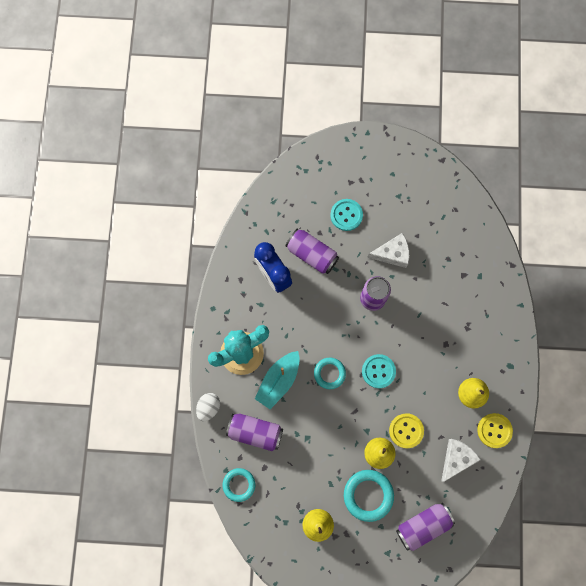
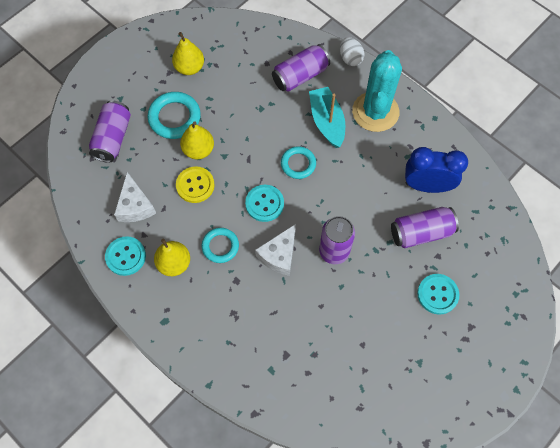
camera: 130 degrees right, 10 degrees down
turquoise ring [223,468,255,502] -> turquoise ring moved to [202,228,239,263]
white cheese [367,233,409,268] -> white cheese moved to [255,224,296,276]
yellow button [477,413,513,448] -> turquoise button [105,236,146,276]

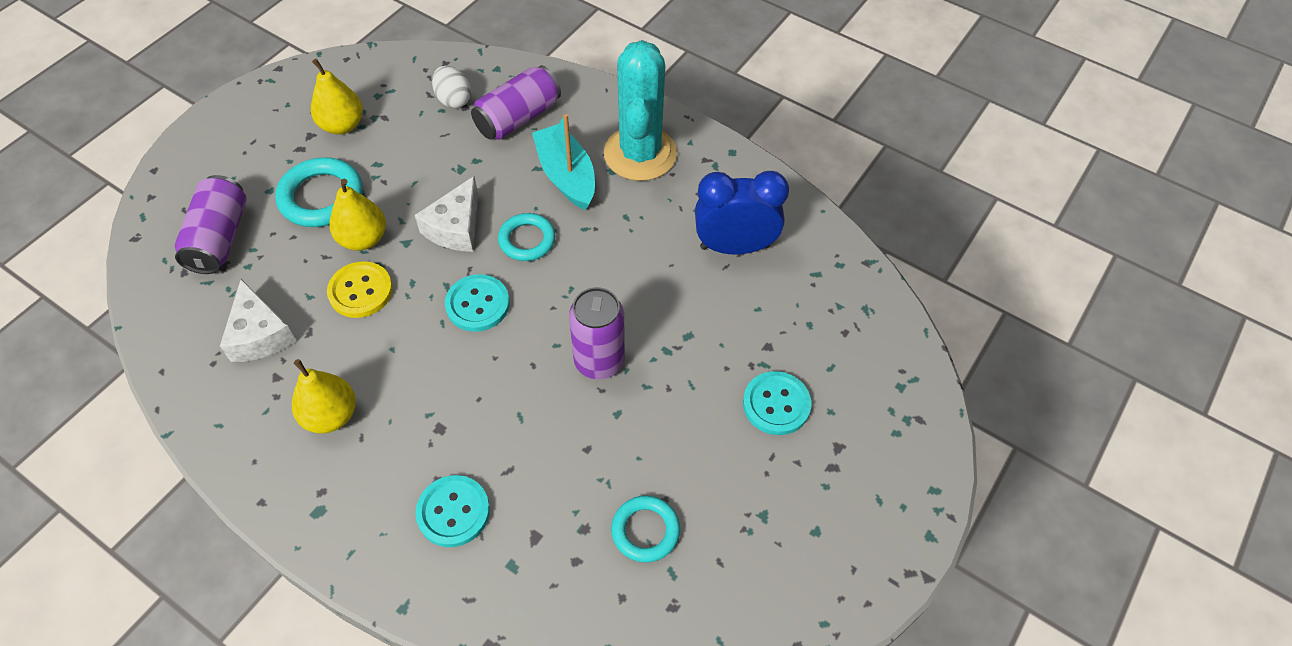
camera: 10 degrees left, 10 degrees down
turquoise button [105,236,146,276] -> turquoise button moved to [415,475,490,547]
turquoise ring [202,228,239,263] -> turquoise ring moved to [611,496,680,563]
white cheese [255,224,296,276] -> white cheese moved to [415,176,478,252]
white egg [340,37,364,66] -> white egg moved to [432,66,471,108]
purple can [391,207,459,248] -> none

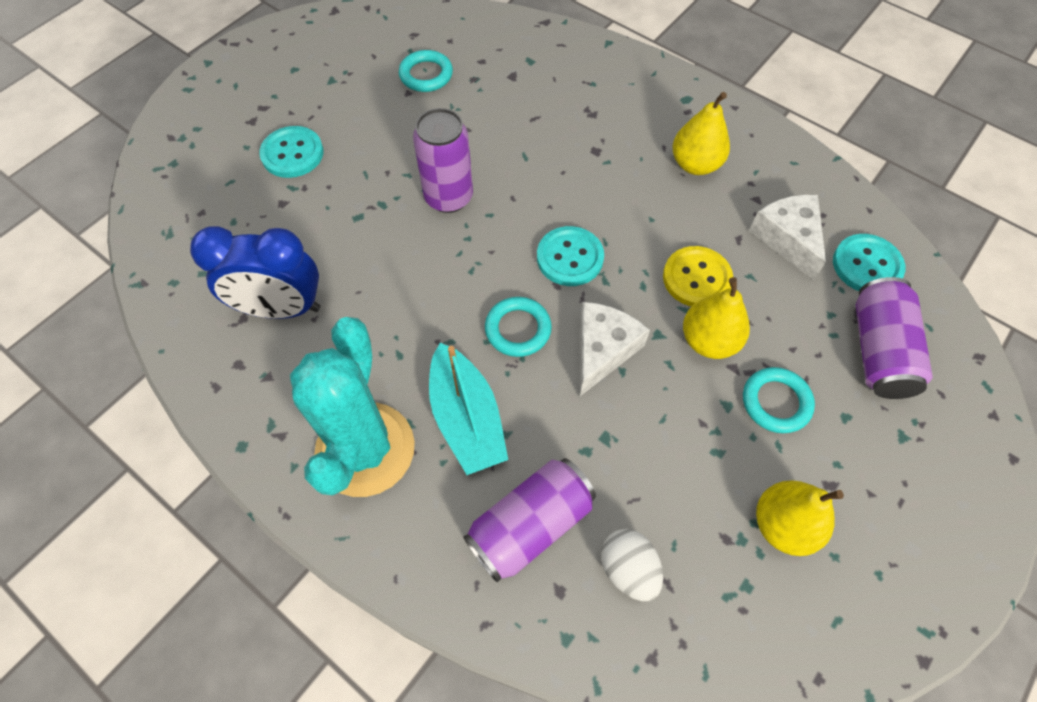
camera: 175 degrees left, 5 degrees up
turquoise ring [275,157,363,227] -> turquoise ring [743,367,815,433], size x0.65
turquoise button [415,475,490,547] -> turquoise button moved to [833,234,905,291]

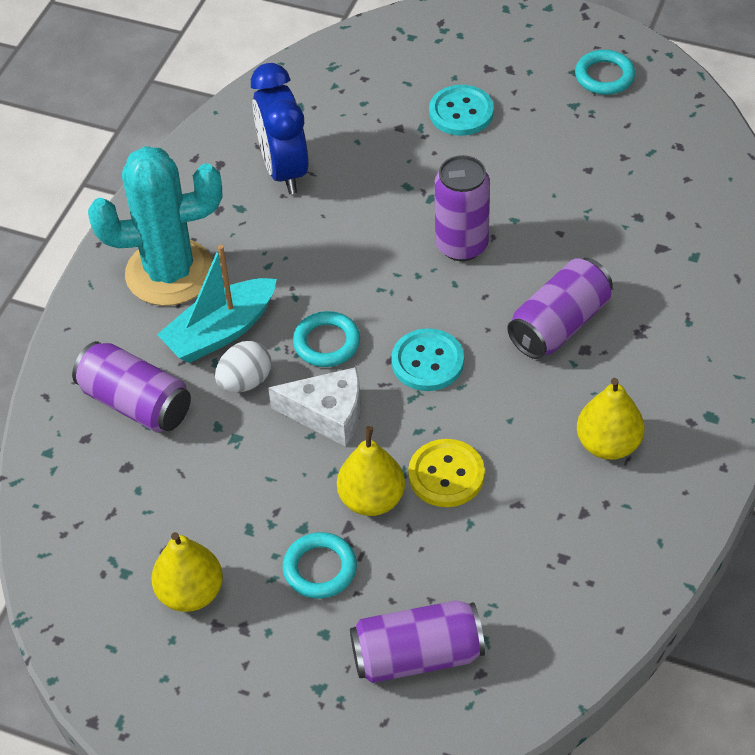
camera: 75 degrees right, 10 degrees down
turquoise ring [399,50,453,92] -> turquoise ring moved to [575,50,635,95]
white egg [601,529,663,601] -> white egg moved to [215,341,271,393]
white cheese [749,195,826,280] -> none
turquoise button [833,234,905,291] -> none
none -> purple can [507,258,613,359]

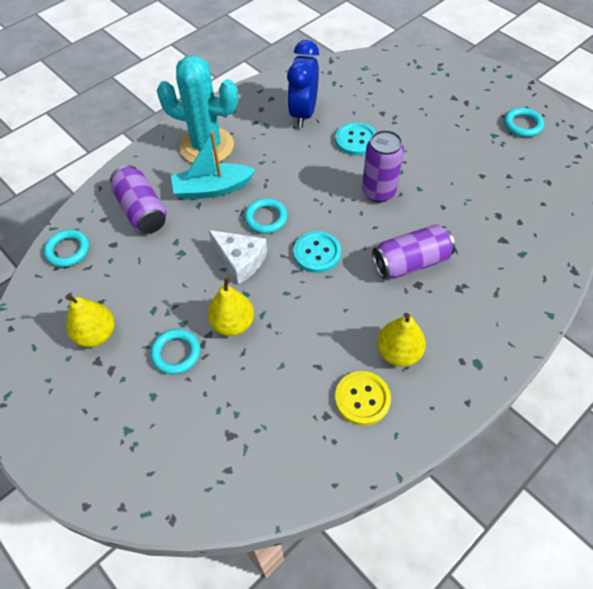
camera: 25 degrees right, 5 degrees up
white egg [215,341,271,393] -> none
purple can [350,600,485,683] -> none
yellow button [408,439,485,507] -> yellow button moved to [335,371,391,426]
turquoise button [429,85,494,136] -> turquoise button moved to [335,122,376,156]
none -> turquoise ring [44,229,89,267]

